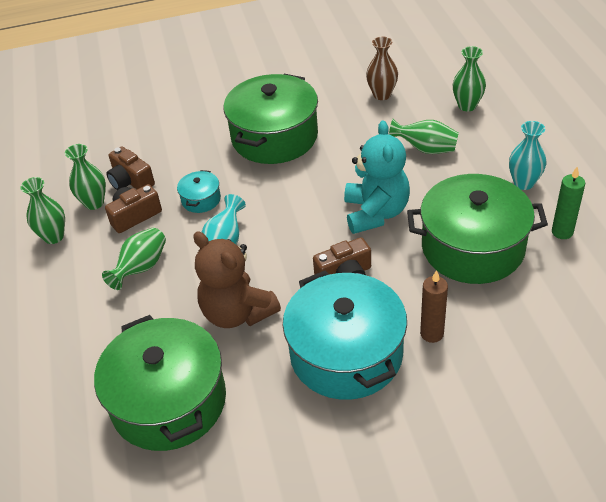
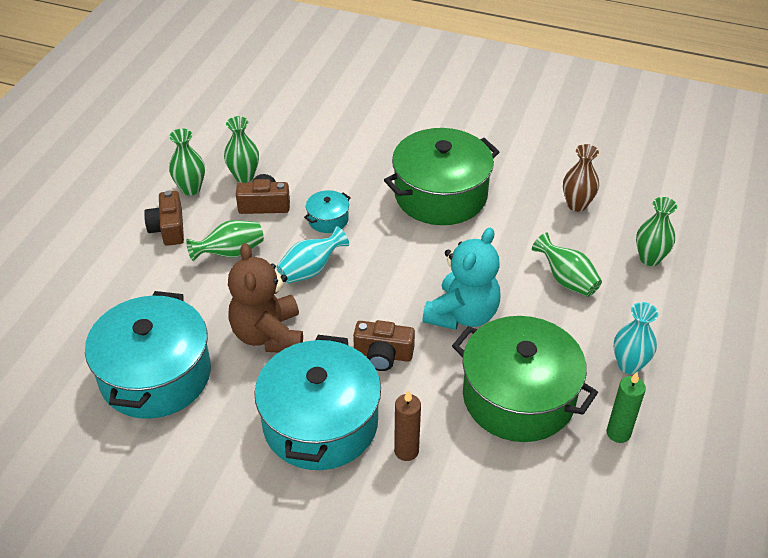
camera: 30 degrees right, 0 degrees up
green pot [94,315,226,451] -> turquoise pot [85,291,211,419]
brown camera [106,146,155,190] -> brown camera moved to [144,191,184,246]

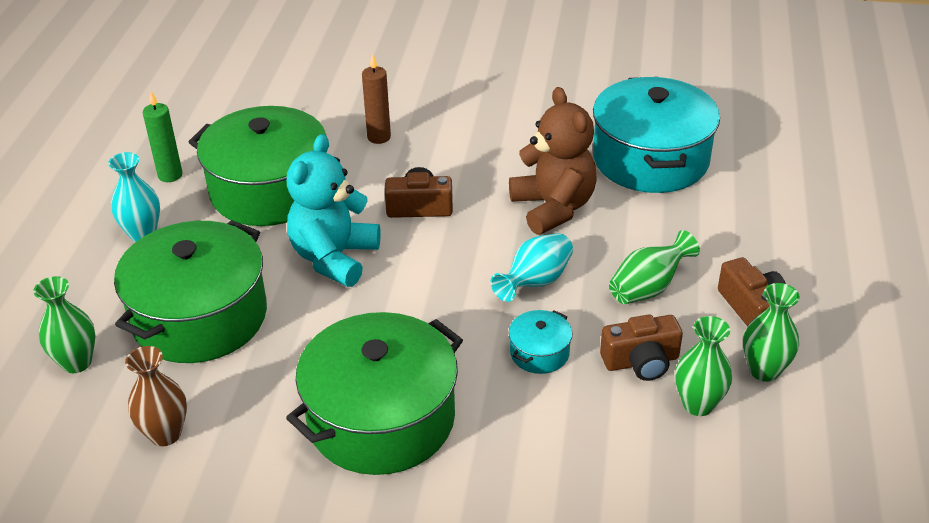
camera: 170 degrees right, 5 degrees down
turquoise pot [254,335,381,470] -> none
green vase [532,233,602,297] -> green pot [114,220,267,363]

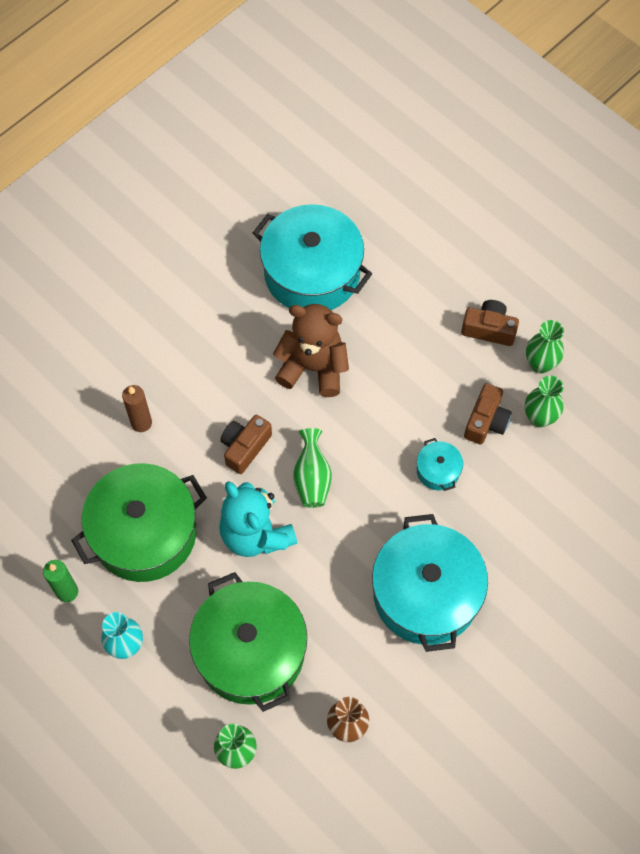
camera: 55 degrees left, 25 degrees up
green pot [286,312,463,475] -> turquoise pot [372,514,488,652]
turquoise vase [491,233,573,302] -> none
green vase [609,230,700,304] -> green vase moved to [293,428,332,508]

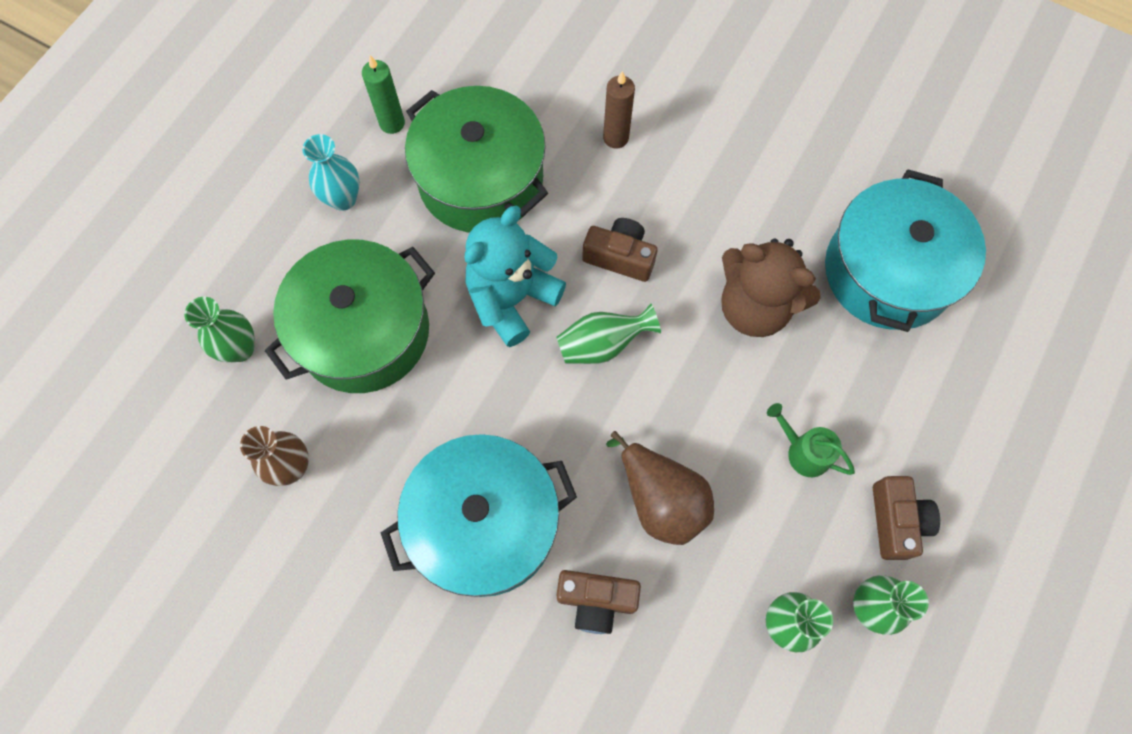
camera: 75 degrees right, 5 degrees up
brown teddy bear [273,304,349,397] -> brown teddy bear turned 120 degrees clockwise [721,239,821,337]
turquoise pot [417,438,463,491] -> brown pear [606,431,714,545]
brown camera [464,383,512,444] -> brown camera moved to [556,570,641,634]
none -> green watering can [767,403,855,477]

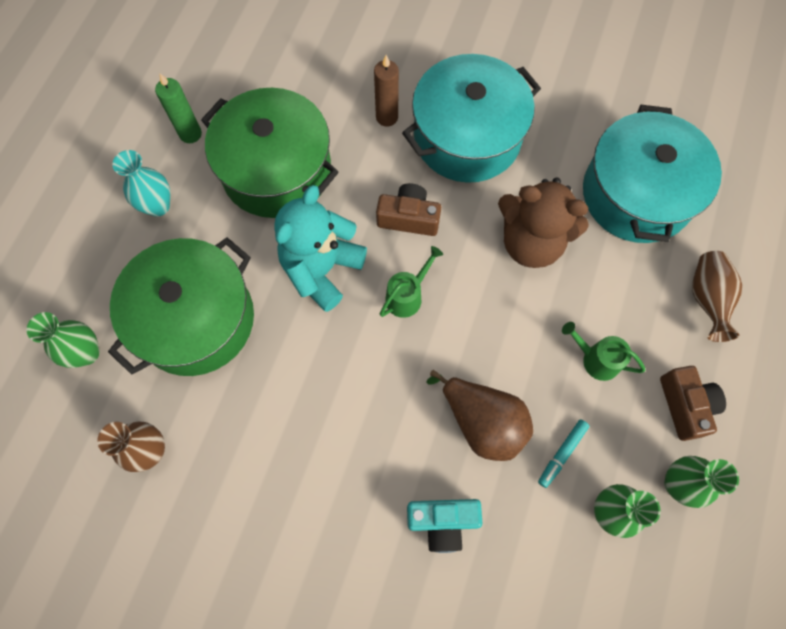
camera: 10 degrees left, 0 degrees up
turquoise pot [381,434,577,597] -> turquoise pot moved to [402,54,541,183]
brown camera [556,570,641,634] -> turquoise camera [407,499,482,553]
green vase [557,303,661,364] -> green watering can [380,246,443,318]
none -> turquoise marker [538,420,589,488]
none -> brown vase [692,251,742,342]

